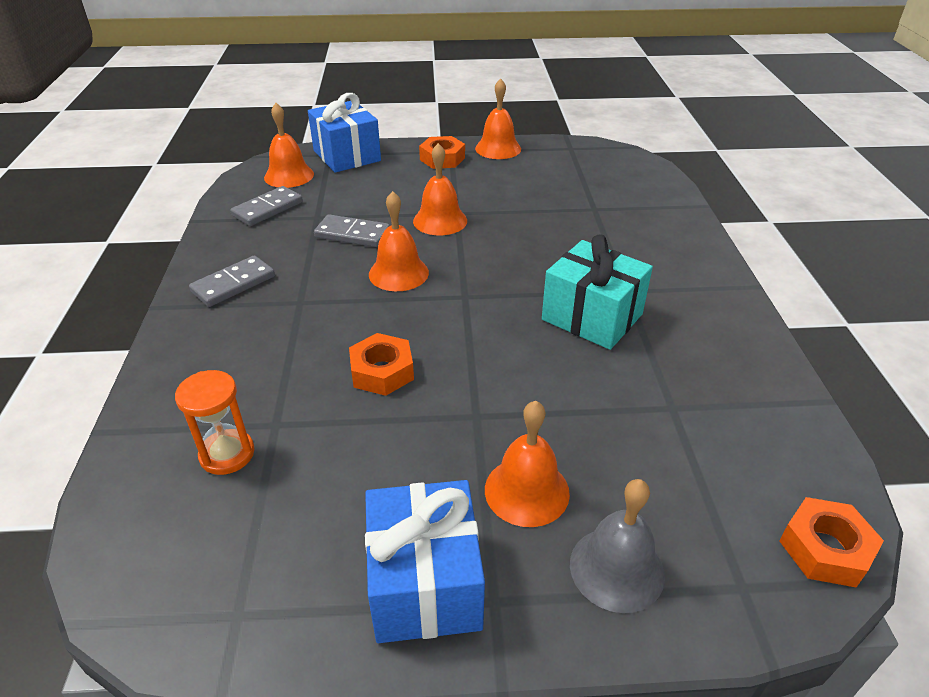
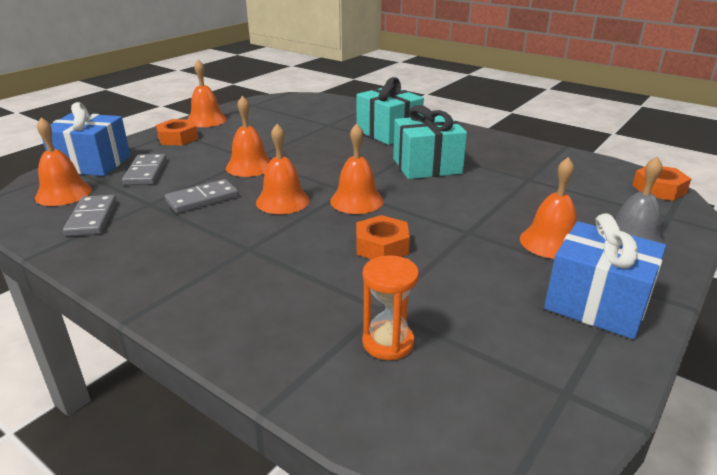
camera: 50 degrees left, 10 degrees down
grey domino [189,255,275,307] -> grey domino moved to [122,154,167,185]
none -> orange bell [330,124,384,214]
none -> turquoise gift [356,77,424,145]

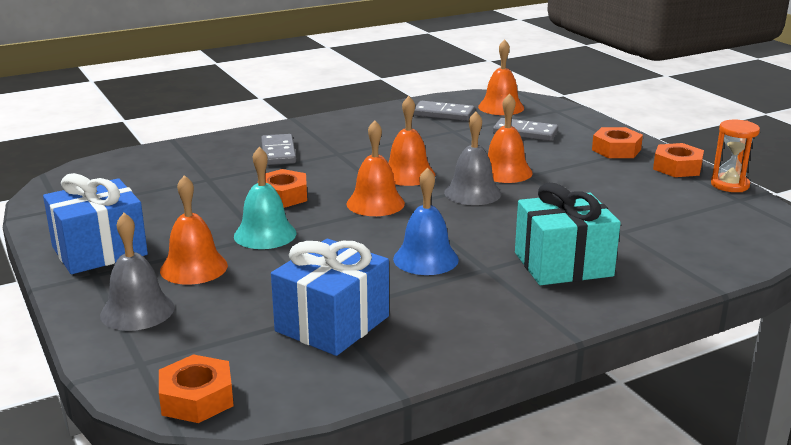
camera: 115 degrees right, 5 degrees down
blue gift [42,102,130,176] -> blue gift moved to [271,239,389,356]
grey domino [165,179,239,213] -> grey domino moved to [261,134,296,165]
orange bell [187,60,227,127] -> orange nut [653,143,704,177]
orange hourglass [362,255,419,360] -> orange hourglass moved to [711,120,760,192]
turquoise gift [393,105,467,179] -> blue bell [393,167,459,275]
none -> turquoise bell [234,147,296,249]
none -> grey bell [444,112,501,205]

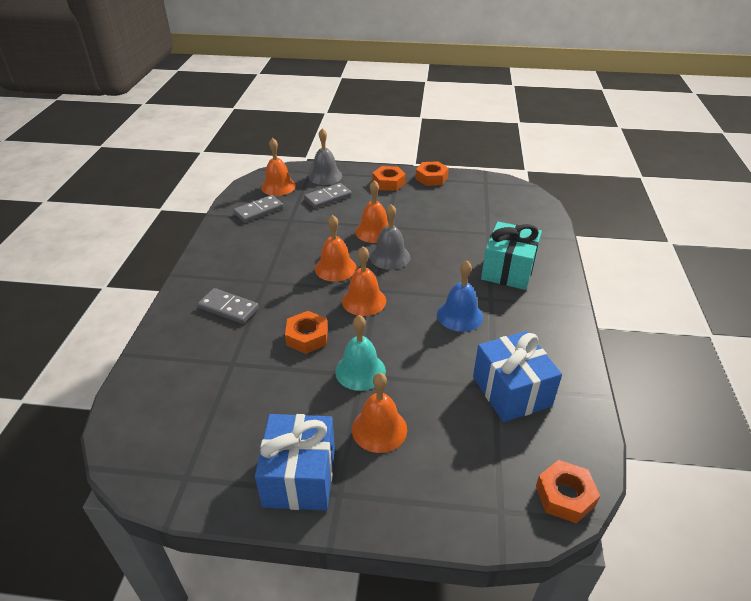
camera: 55 degrees left, 15 degrees up
grey bell [100,213,174,331] -> grey bell moved to [309,128,342,185]
orange hourglass [711,120,760,192] -> none

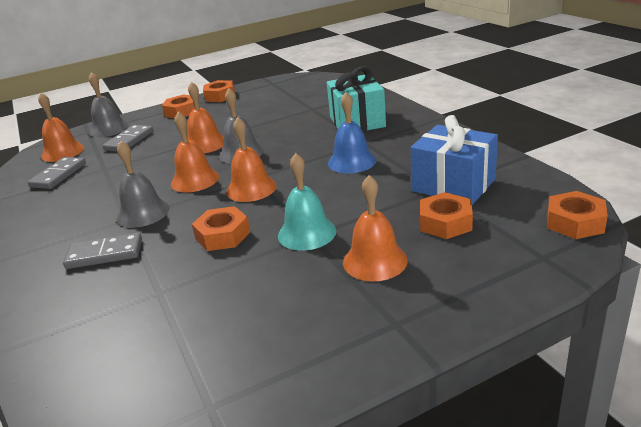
camera: 30 degrees left, 10 degrees down
blue gift [255,414,335,511] -> none
none -> grey bell [117,141,170,228]
none -> orange nut [420,192,473,239]

